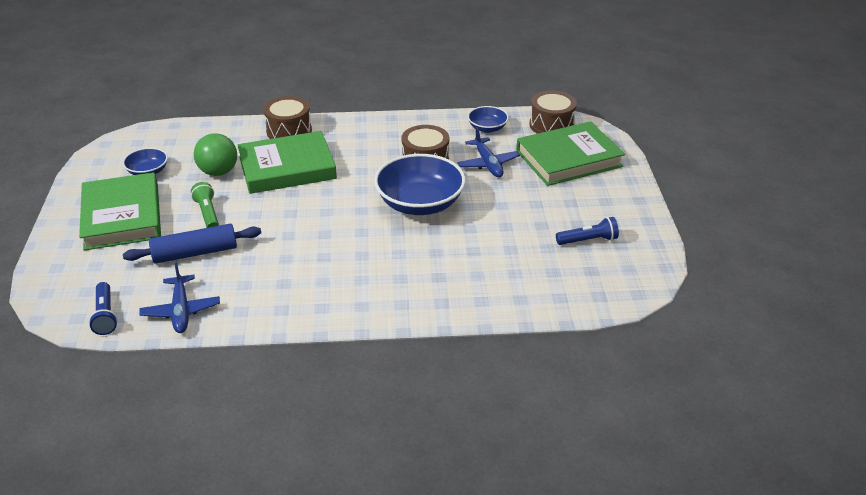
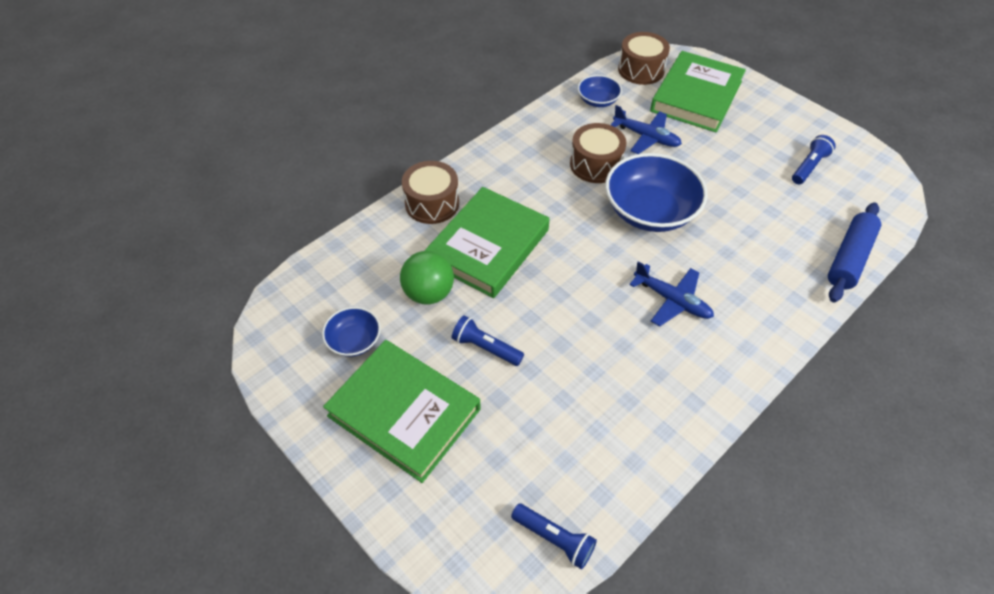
camera: 40 degrees left, 15 degrees up
blue rolling pin [123,224,261,264] -> blue rolling pin moved to [828,202,881,303]
blue plane [139,263,220,333] -> blue plane moved to [629,261,714,326]
green flashlight [191,182,219,228] -> blue flashlight [452,315,524,366]

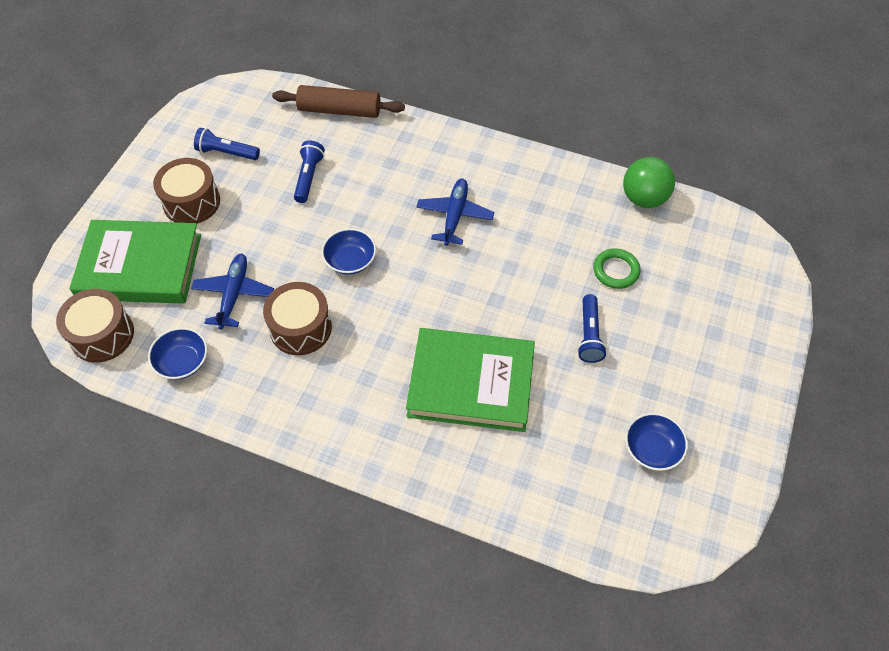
camera: 115 degrees left, 5 degrees up
green book [323,340,481,483] -> none
green ball [400,251,454,305] -> green ball moved to [623,157,675,208]
brown drum [402,161,459,224] -> brown drum moved to [153,158,220,224]
blue flashlight [511,503,597,569] -> blue flashlight moved to [294,141,325,203]
blue bowl [605,153,708,232] -> blue bowl [322,228,376,275], size x0.51
blue rolling pin [828,202,881,303] -> brown rolling pin [272,85,405,118]
none -> green ring [593,248,641,289]

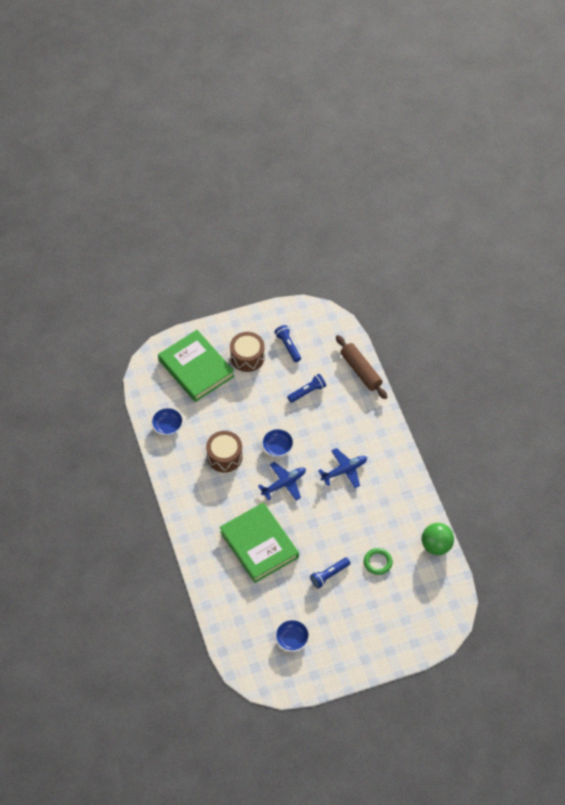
camera: 50 degrees right, 0 degrees up
brown drum [56,289,134,363] -> none
blue plane [191,254,274,329] -> blue plane moved to [258,462,306,501]

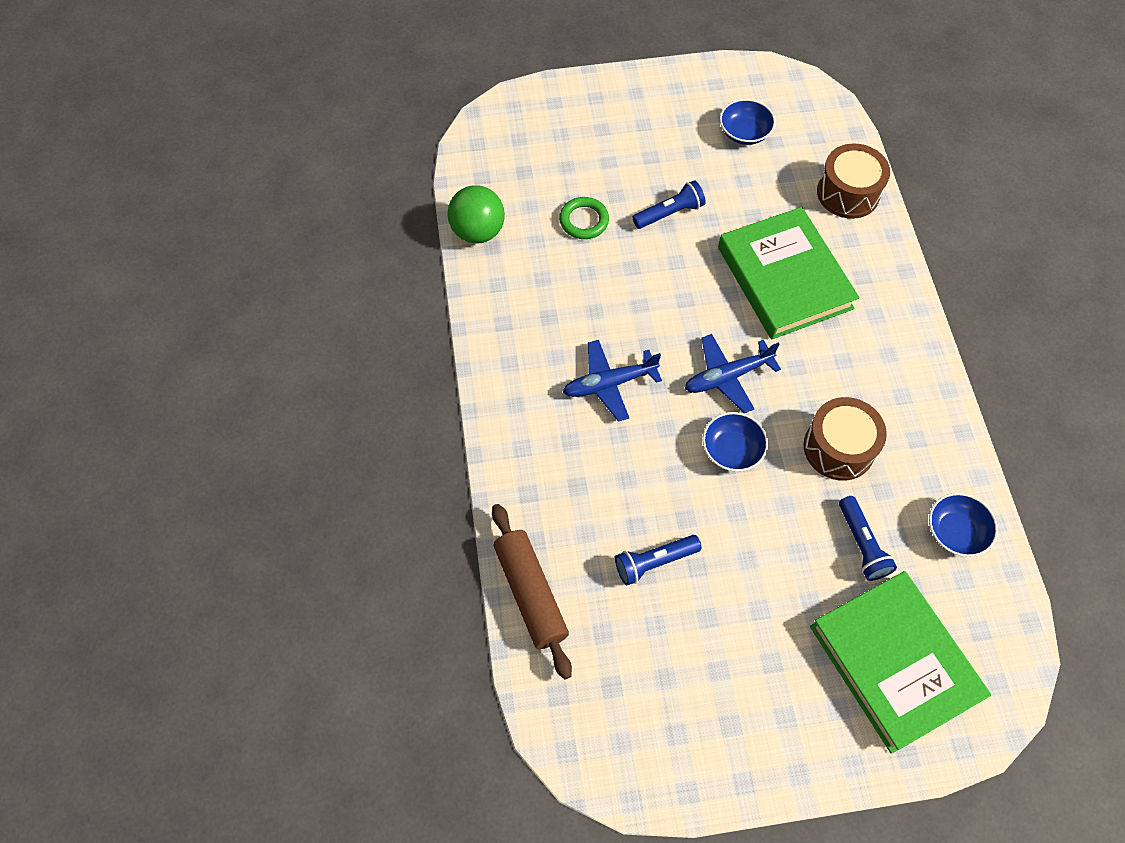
camera: 170 degrees left, 5 degrees up
brown drum [230,332,265,372] -> brown drum moved to [817,143,890,219]
blue flashlight [275,325,301,362] -> blue flashlight moved to [839,496,897,581]

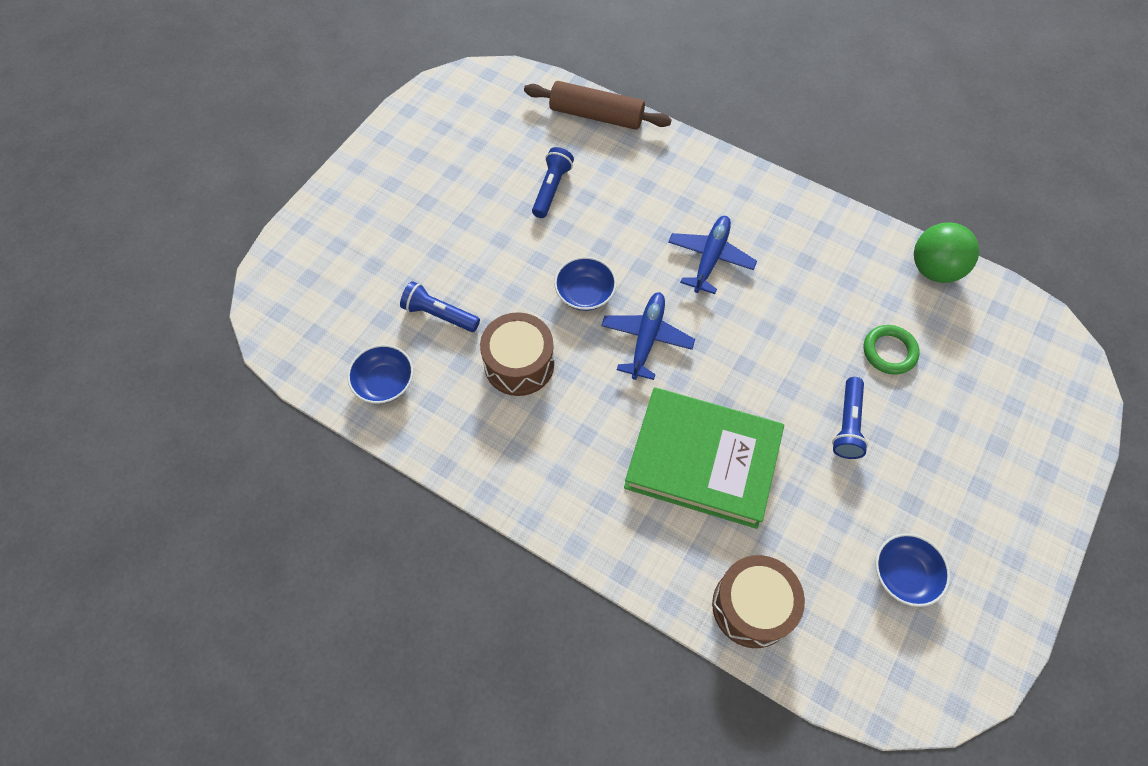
camera: 130 degrees right, 0 degrees up
green book [810,571,991,754] -> none

